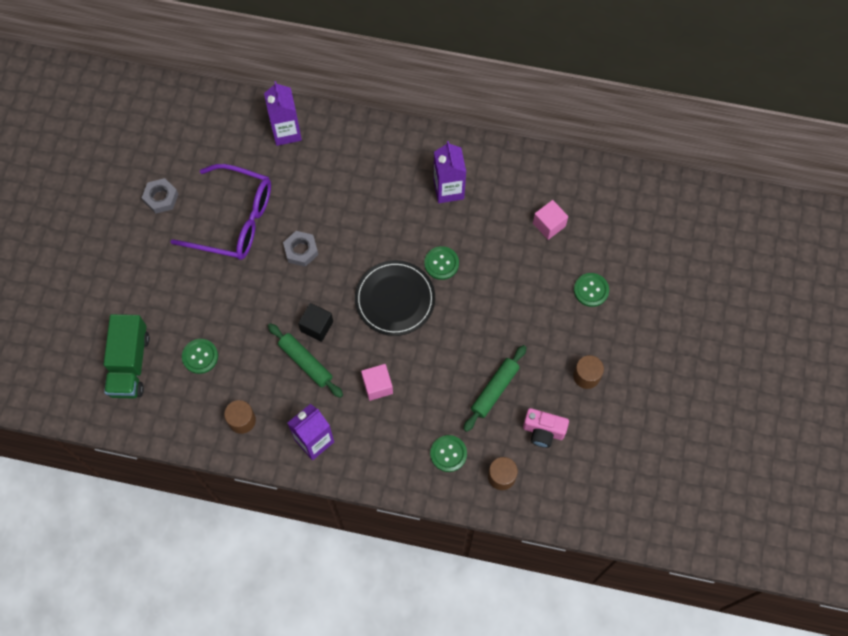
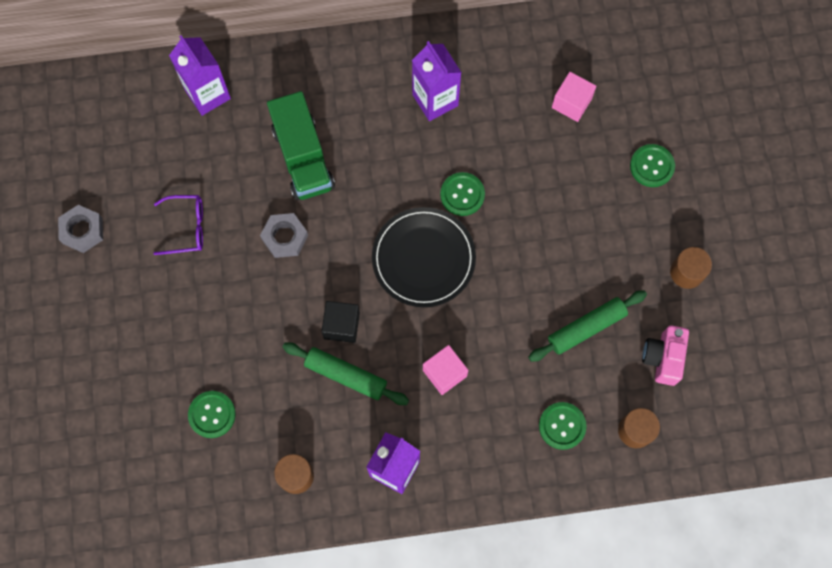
camera: 20 degrees left, 5 degrees up
green truck [104,314,150,398] -> green truck moved to [267,91,335,200]
purple glasses [171,164,271,260] -> purple glasses [154,195,203,255], size x0.48
green rolling pin [463,345,527,432] -> green rolling pin turned 45 degrees clockwise [528,291,647,362]
pink camera [523,408,569,448] -> pink camera turned 105 degrees clockwise [642,325,689,386]

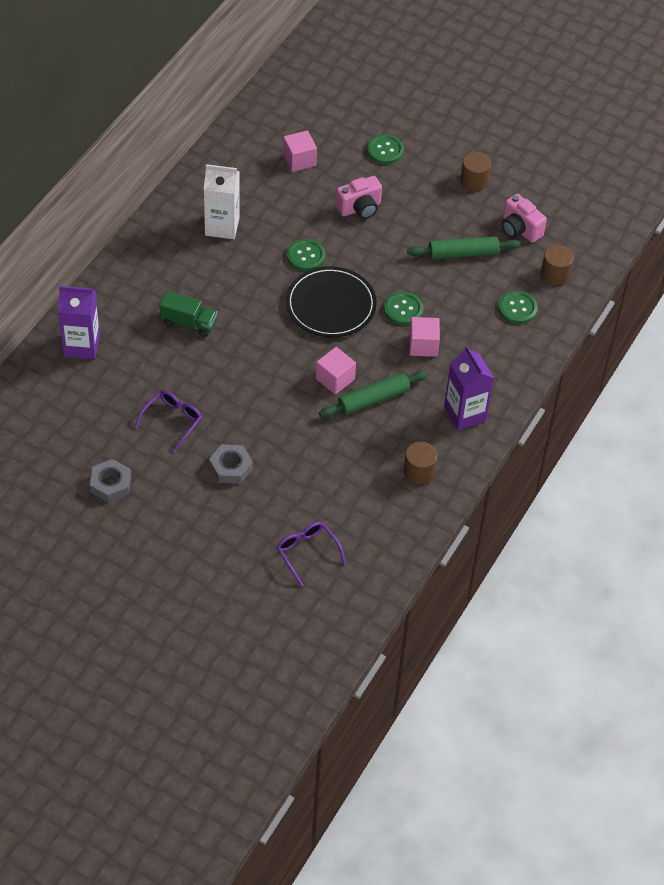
camera: 55 degrees left, 20 degrees down
green button [188,391,236,438] -> green button moved to [384,292,423,325]
grey nut [260,213,308,258] -> grey nut moved to [209,444,253,484]
green truck [267,91,335,200] -> green truck [159,291,217,337], size x0.62
black cube [321,301,360,343] -> pink cube [316,347,356,395]
purple carton [412,41,462,121] -> white carton [204,164,240,239]
green rolling pin [528,291,647,362] -> green rolling pin turned 75 degrees clockwise [407,236,521,259]
none -> purple glasses [277,522,346,587]
none -> pink camera [336,176,382,219]

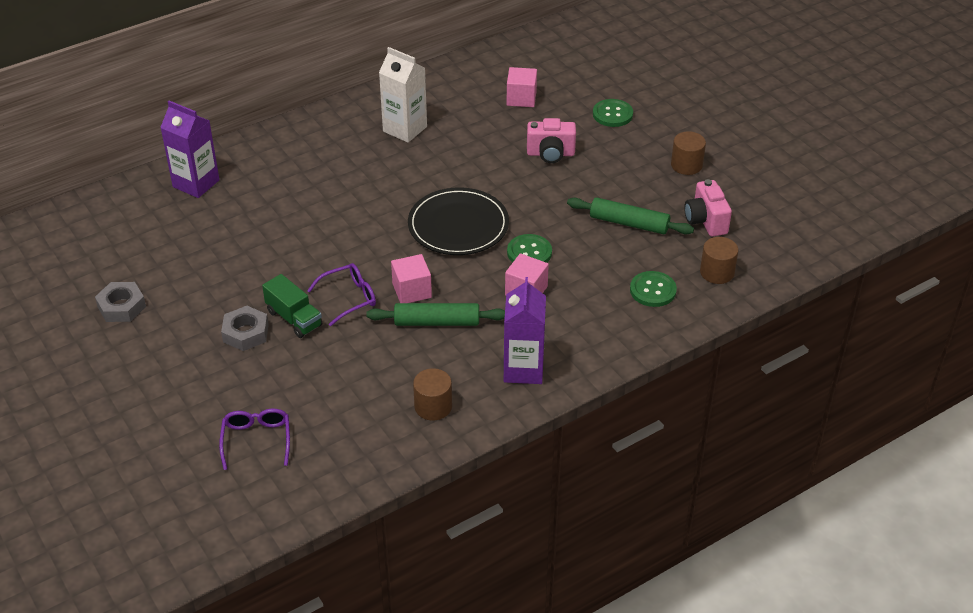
camera: 30 degrees right, 10 degrees down
purple glasses [135,390,202,452] -> purple glasses moved to [307,263,376,326]
green truck [159,291,217,337] -> green truck moved to [262,274,322,338]
green button [287,239,326,271] -> none

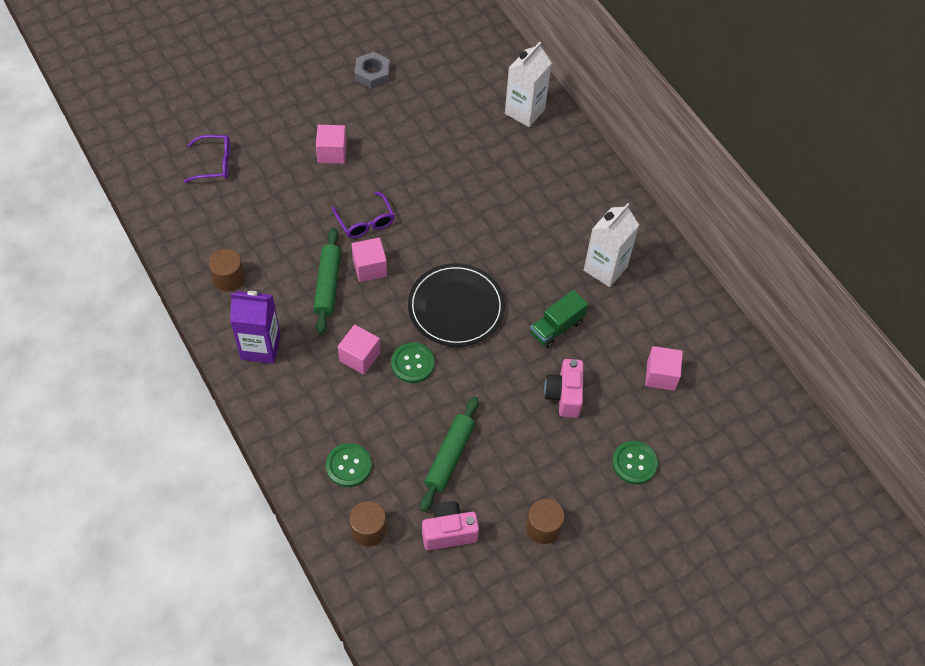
camera: 90 degrees right, 15 degrees up
purple carton [160,101,220,198] -> white carton [505,42,552,127]
grey nut [221,306,269,351] -> pink cube [316,125,347,164]
green truck [262,274,322,338] -> green truck moved to [530,290,588,348]

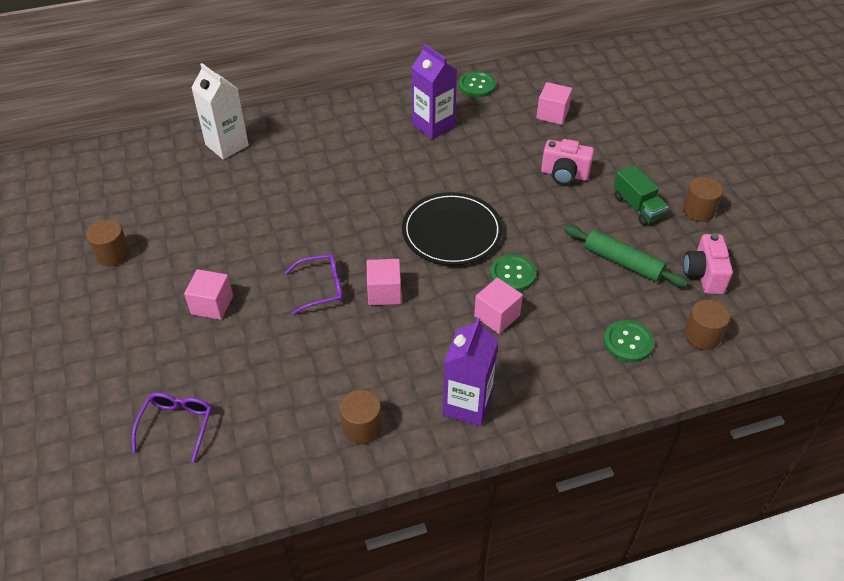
camera: 75 degrees left, 10 degrees down
green rolling pin [313,228,341,335] -> none
grey nut [355,52,390,89] -> brown cylinder [86,219,130,266]
green truck [530,290,588,348] -> green truck moved to [613,165,668,225]
white carton [584,203,639,287] -> purple carton [412,44,457,139]
green button [612,441,658,484] -> green button moved to [459,71,496,97]

